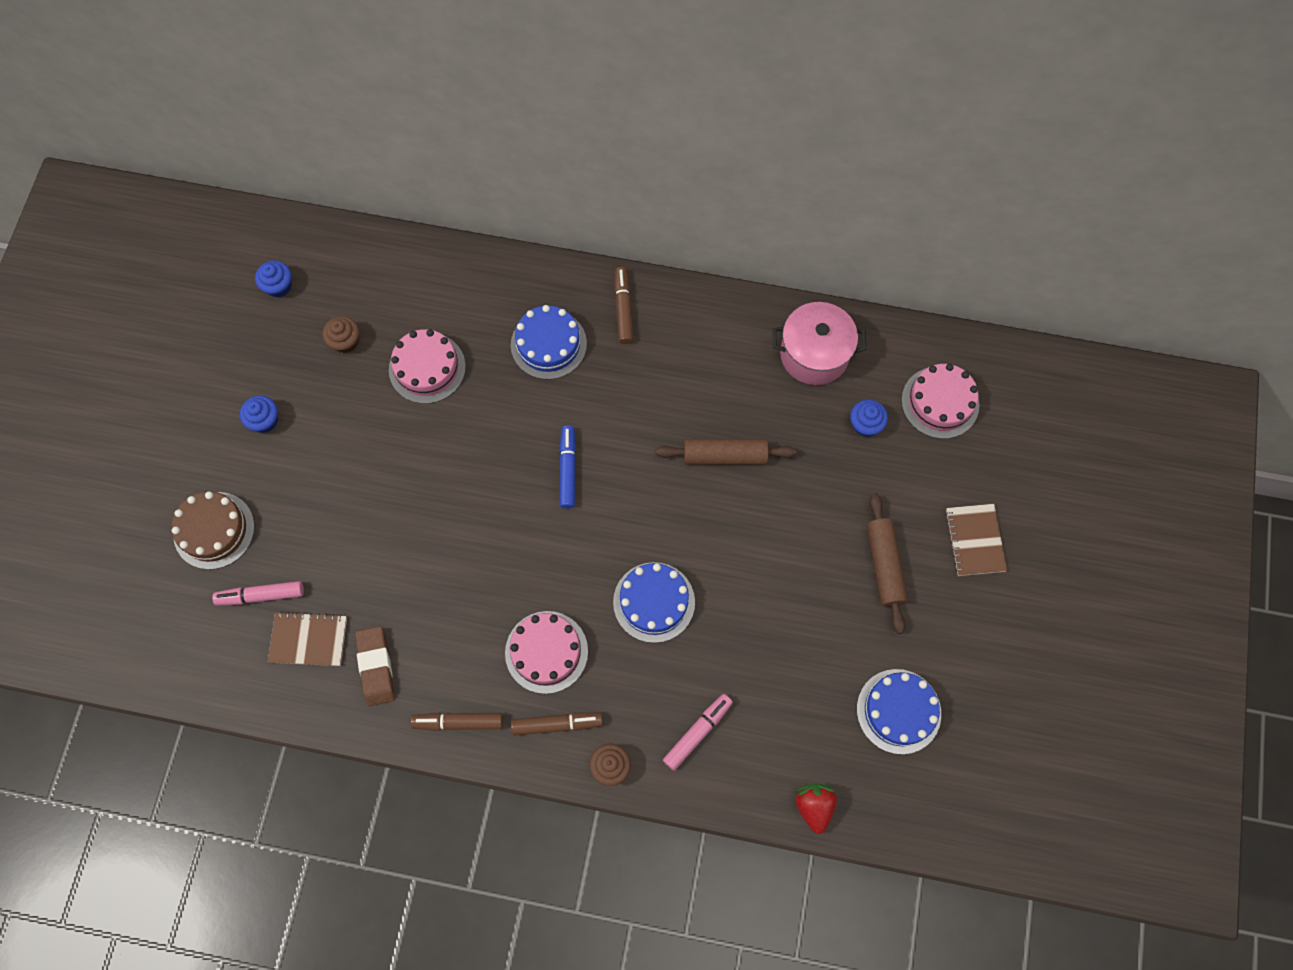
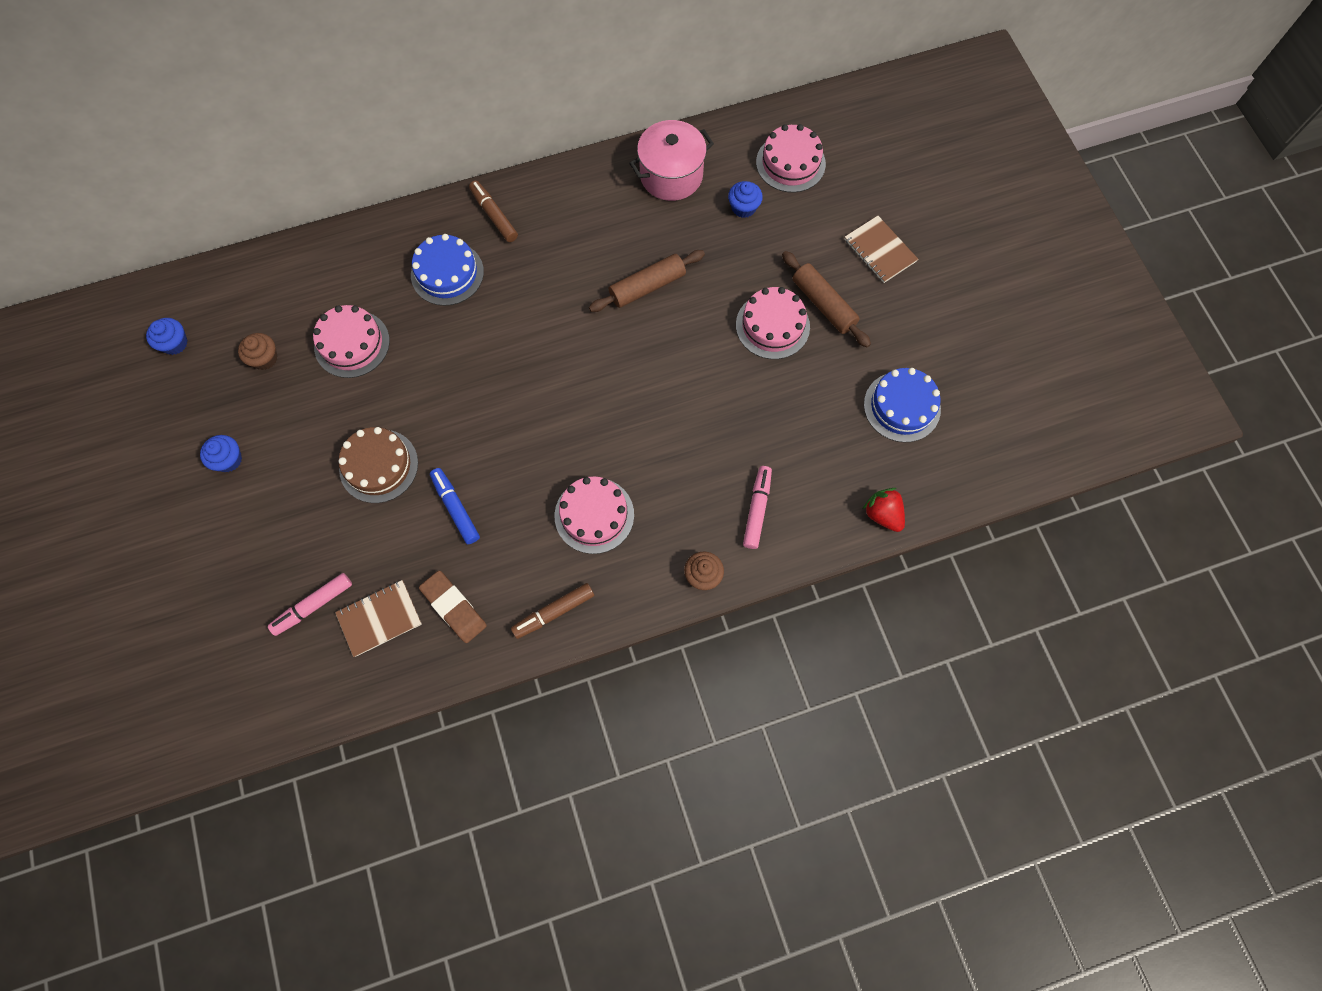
camera: 30 degrees left, 0 degrees up
brown cake [172,491,255,570] -> brown cake moved to [338,427,418,503]
brown marker [511,712,603,736] -> none
blue marker [559,425,576,509] -> blue marker moved to [430,468,480,544]
blue cake [613,562,695,643] -> none
none -> pink cake [736,287,810,359]

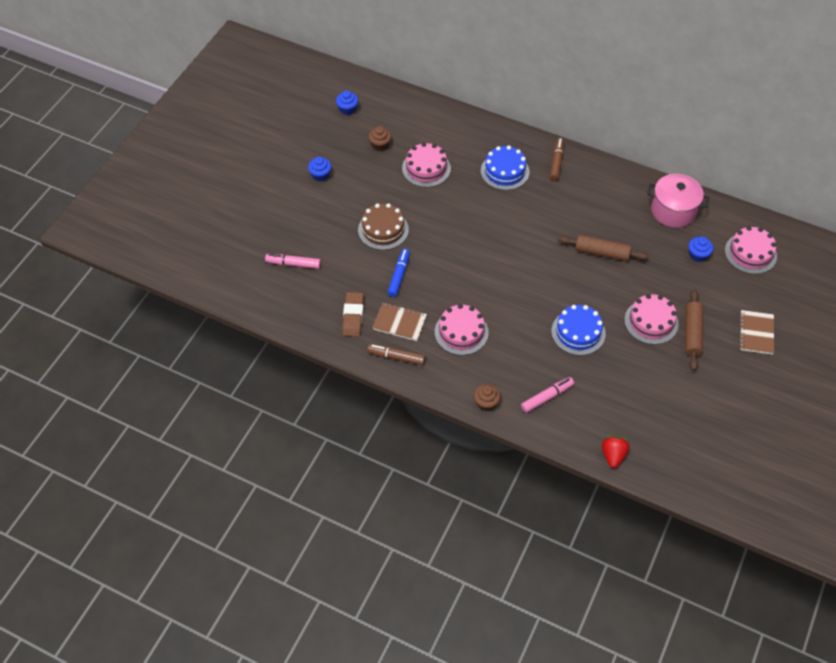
camera: 45 degrees right, 15 degrees down
brown notebook [335,580,422,657] -> brown notebook moved to [373,303,427,341]
blue cake [864,368,941,442] -> blue cake moved to [551,305,606,355]

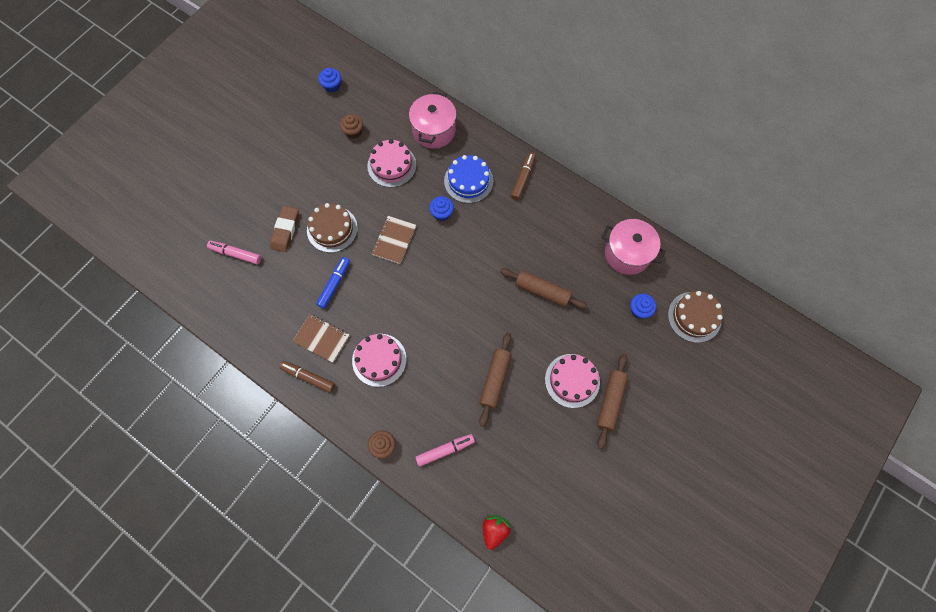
camera: 10 degrees right, 15 degrees up
blue cupcake [308,157,332,181] -> blue cupcake moved to [429,196,454,221]
brown eraser [342,292,364,337] -> brown eraser moved to [270,206,299,252]
blue cake [551,305,606,355] -> brown rolling pin [479,333,512,427]
pink cake [725,226,777,274] -> brown cake [668,291,723,343]
brown notebook [739,310,774,355] -> brown notebook moved to [371,216,416,264]
none -> pink pot [409,92,457,149]

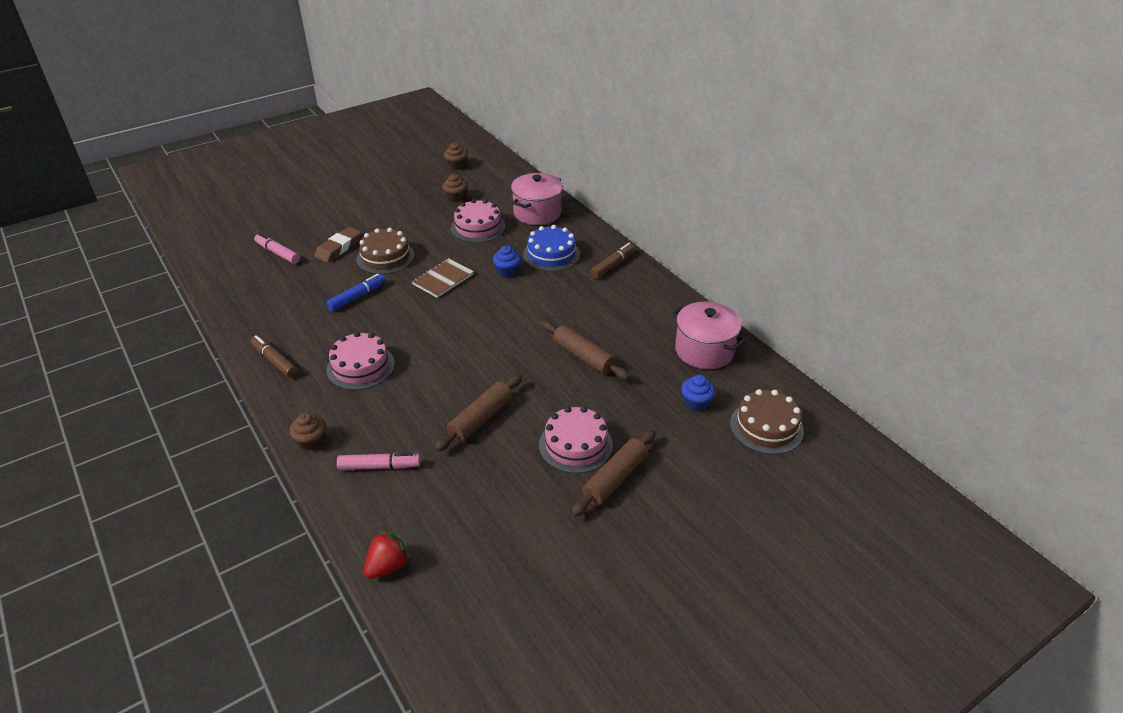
camera: 20 degrees right, 30 degrees down
brown notebook [293,314,350,363] -> none
blue cupcake [318,68,341,93] -> brown cupcake [444,143,468,170]

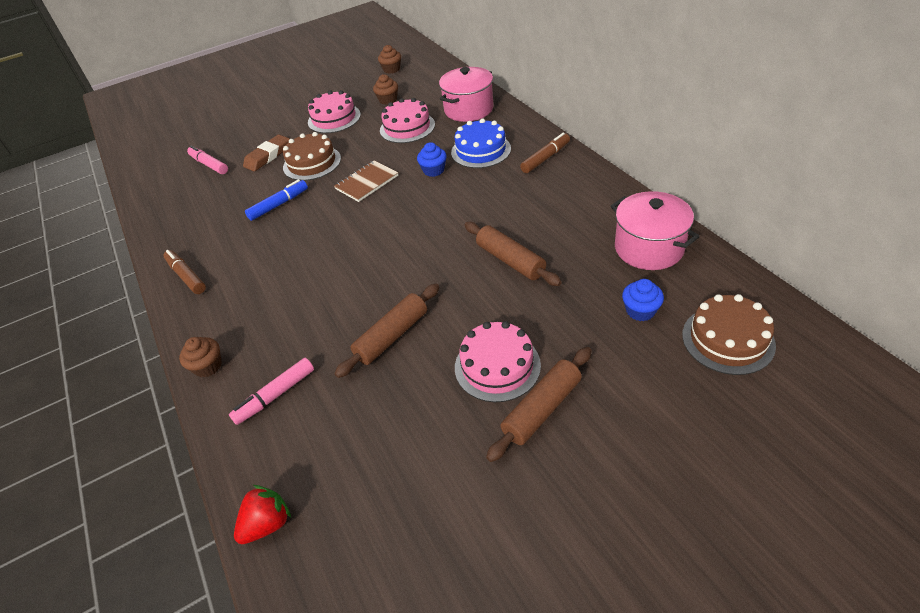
camera: 10 degrees right, 5 degrees up
pink cake [326,332,395,390] -> pink cake moved to [308,90,361,133]
pink marker [337,453,420,470] -> pink marker turned 135 degrees clockwise [229,358,314,425]

